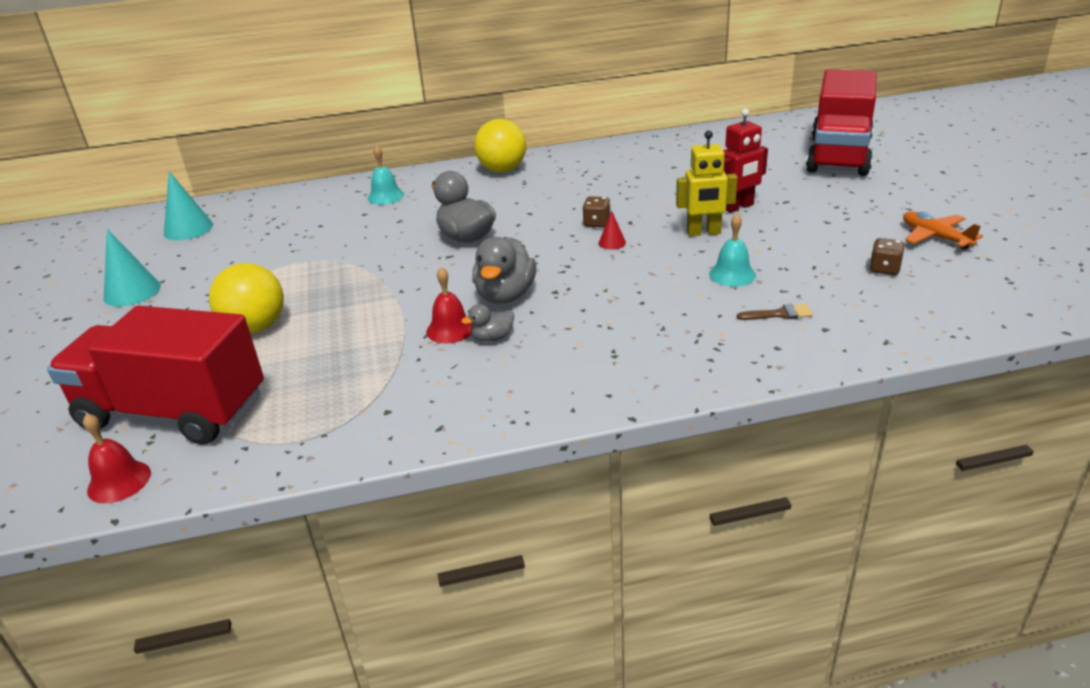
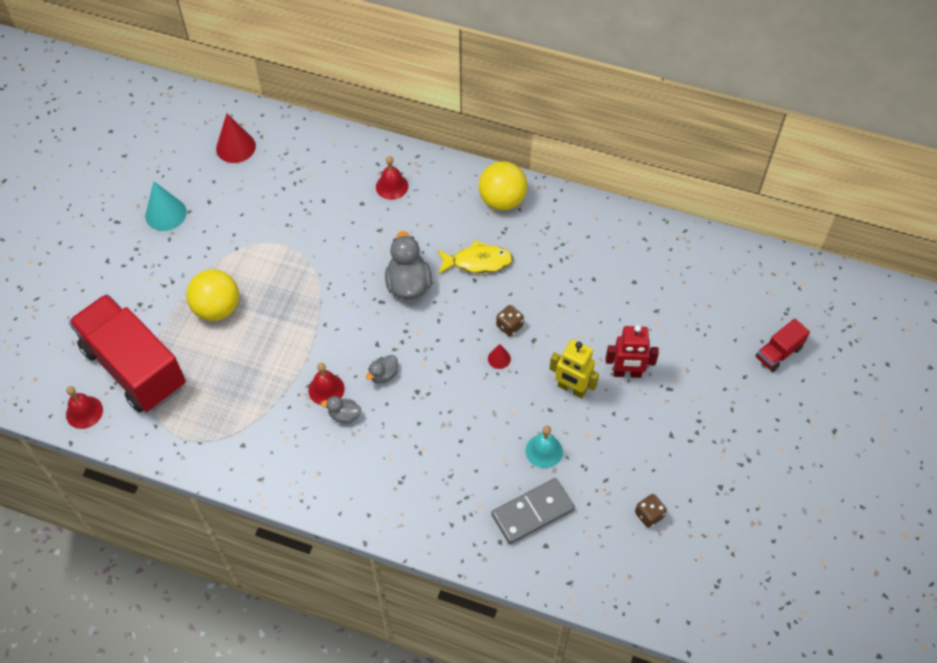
camera: 30 degrees right, 25 degrees up
turquoise cone [164,171,213,240] -> red cone [216,113,256,163]
turquoise bell [368,145,404,205] -> red bell [376,156,408,200]
grey duck [473,237,536,304] -> grey duck [366,355,398,384], size x0.52
brown brush [737,304,813,320] -> grey domino [491,478,575,544]
red truck [806,69,876,176] -> red truck [756,319,810,372], size x0.43
orange plane [903,211,983,250] -> none
none -> yellow fish [437,240,513,274]

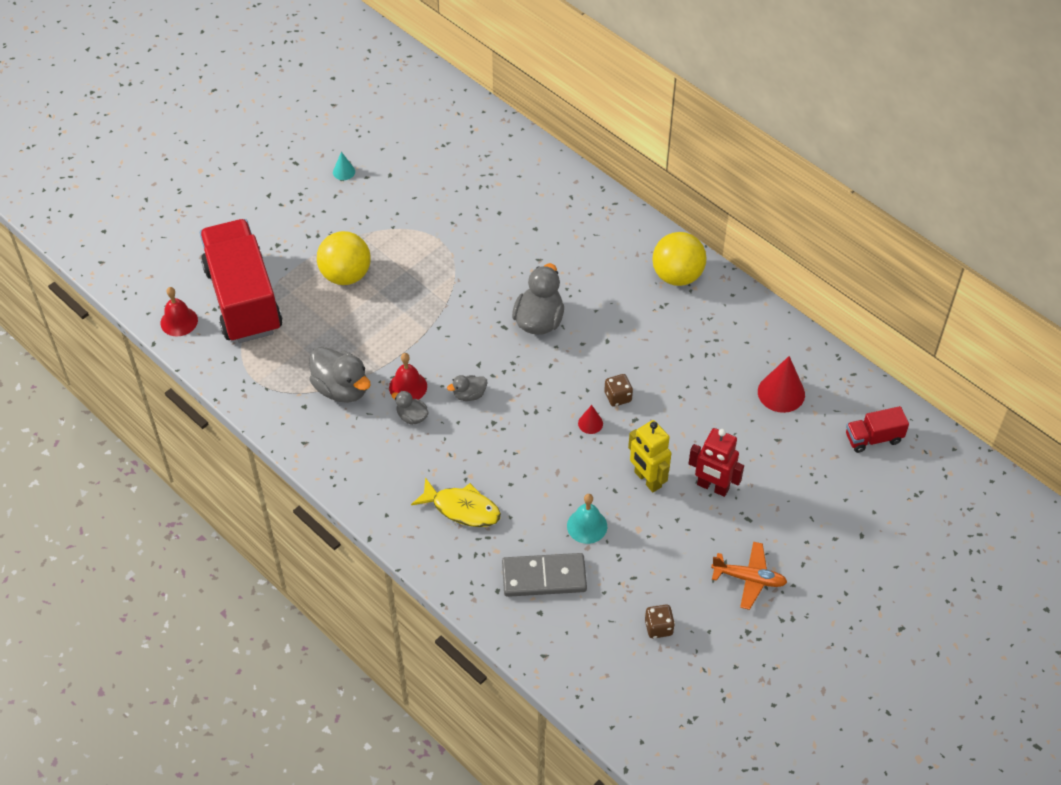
camera: 25 degrees right, 5 degrees down
turquoise cone [145,181,187,231] -> turquoise cone [333,152,355,180], size x0.52
red cone [216,113,256,163] -> red cone moved to [758,356,805,413]
red bell [376,156,408,200] -> none
yellow fish [437,240,513,274] -> yellow fish moved to [411,477,501,527]
red truck [756,319,810,372] -> red truck moved to [846,406,909,453]
none -> grey duck [309,347,371,403]
none -> orange plane [711,542,787,610]

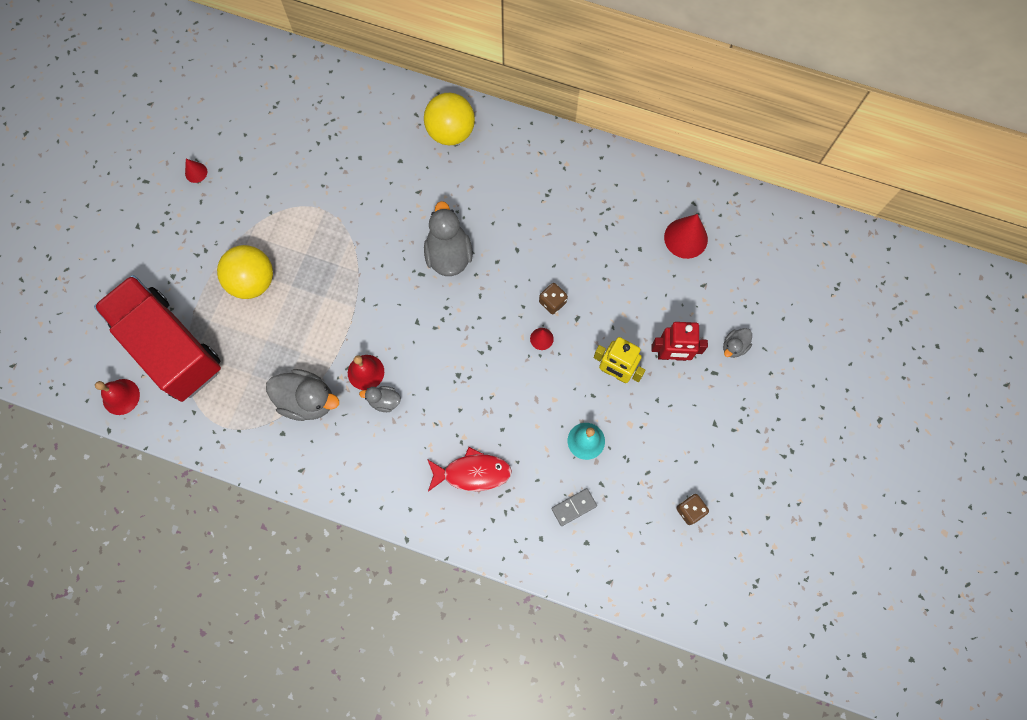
camera: 25 degrees left, 20 degrees up
turquoise cone [333,152,355,180] -> red cone [185,159,207,183]
yellow fish [411,477,501,527] -> red fish [427,447,512,492]
grey duck [447,375,487,401] -> grey duck moved to [723,328,752,358]
grey domino [502,553,587,597] -> grey domino [551,488,597,526], size x0.55
yellow ball [652,232,707,286] -> yellow ball moved to [424,93,475,145]
orange plane [711,542,787,610] -> none
red truck [846,406,909,453] -> none

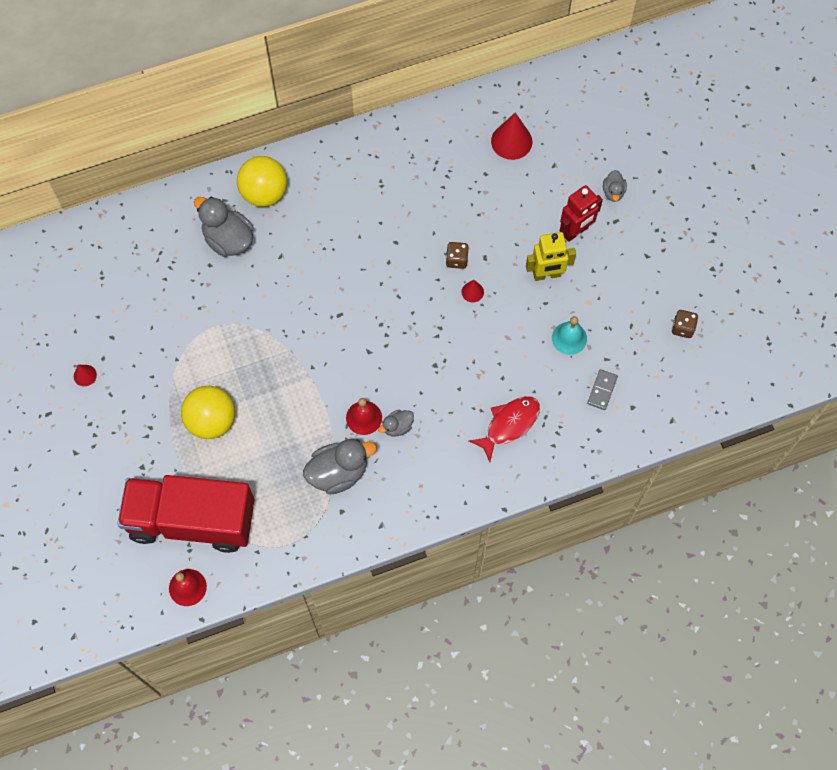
camera: 40 degrees left, 5 degrees down
grey duck [424,201,473,276] -> grey duck moved to [194,196,254,257]

